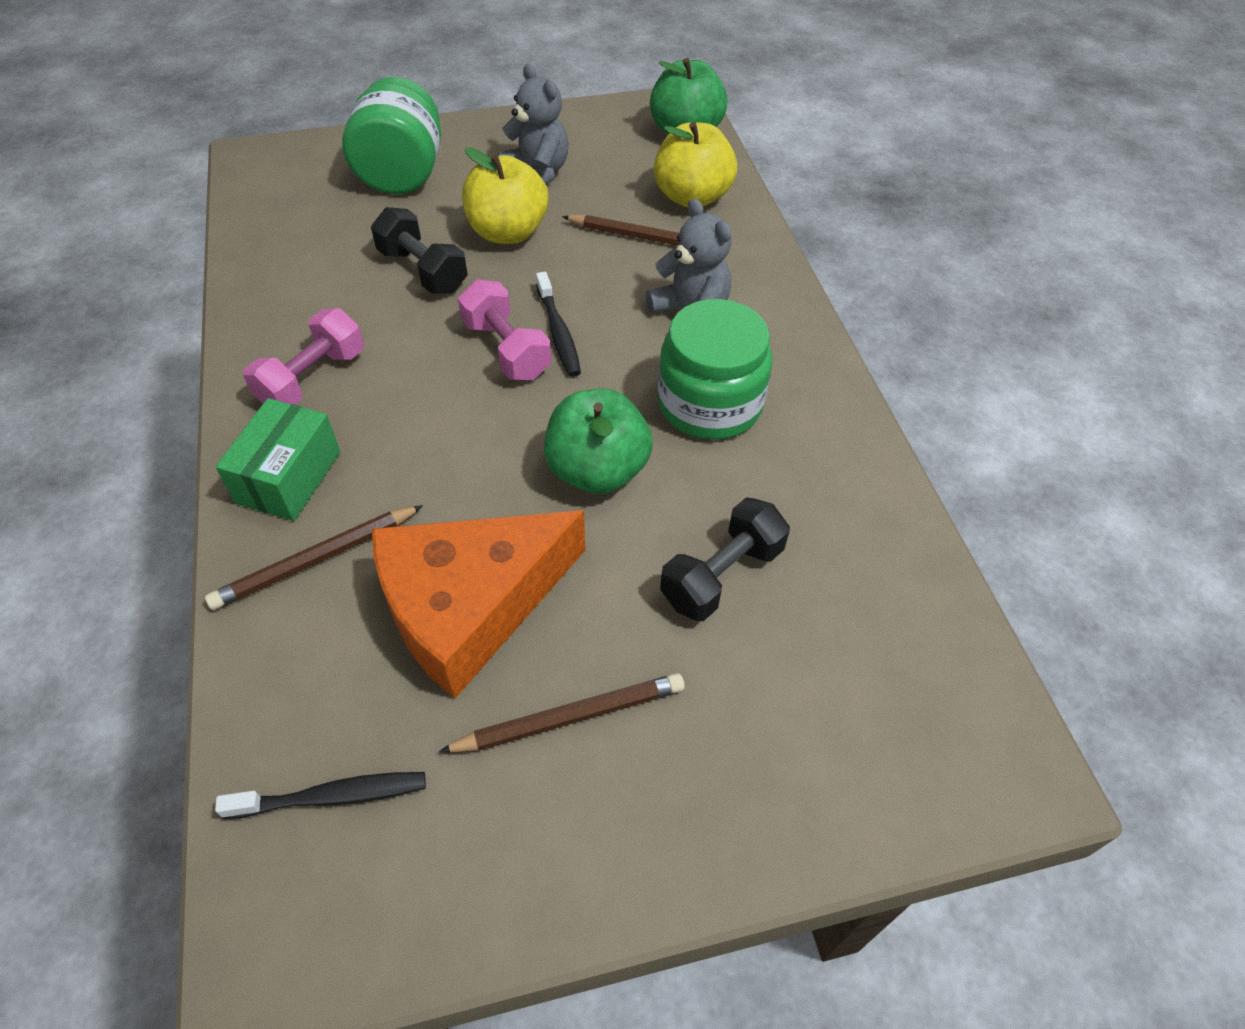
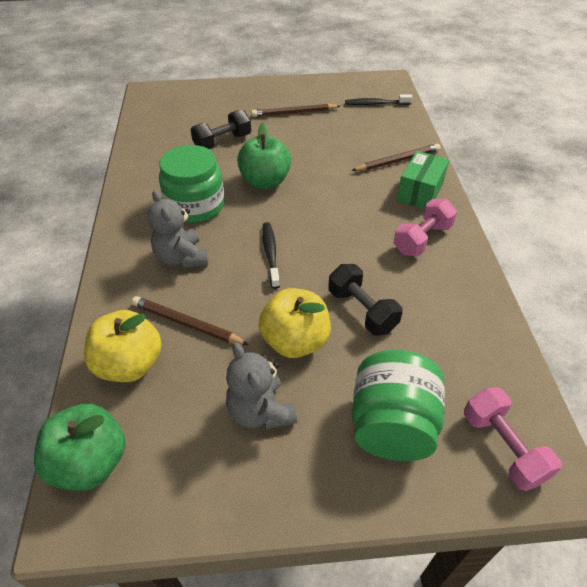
camera: 170 degrees left, 5 degrees down
orange cheese [372,510,585,698] -> none
pink dumbbell [458,279,551,380] -> pink dumbbell moved to [464,387,562,491]

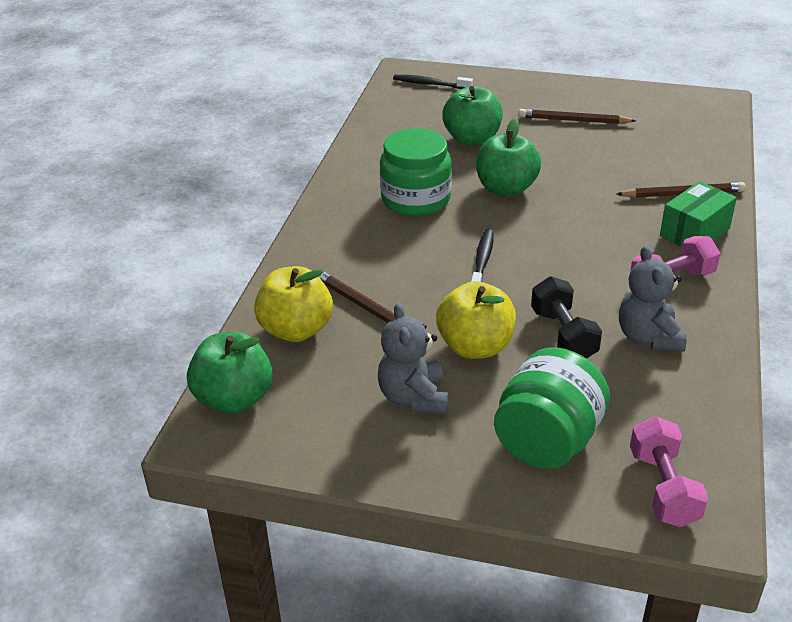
camera: 20 degrees right, 10 degrees down
grey teddy bear [147,190,208,268] -> grey teddy bear moved to [619,246,687,352]
black dumbbell [190,109,251,149] -> green apple [442,86,503,146]
black toothbrush [345,95,413,105] -> black toothbrush moved to [393,75,473,89]

